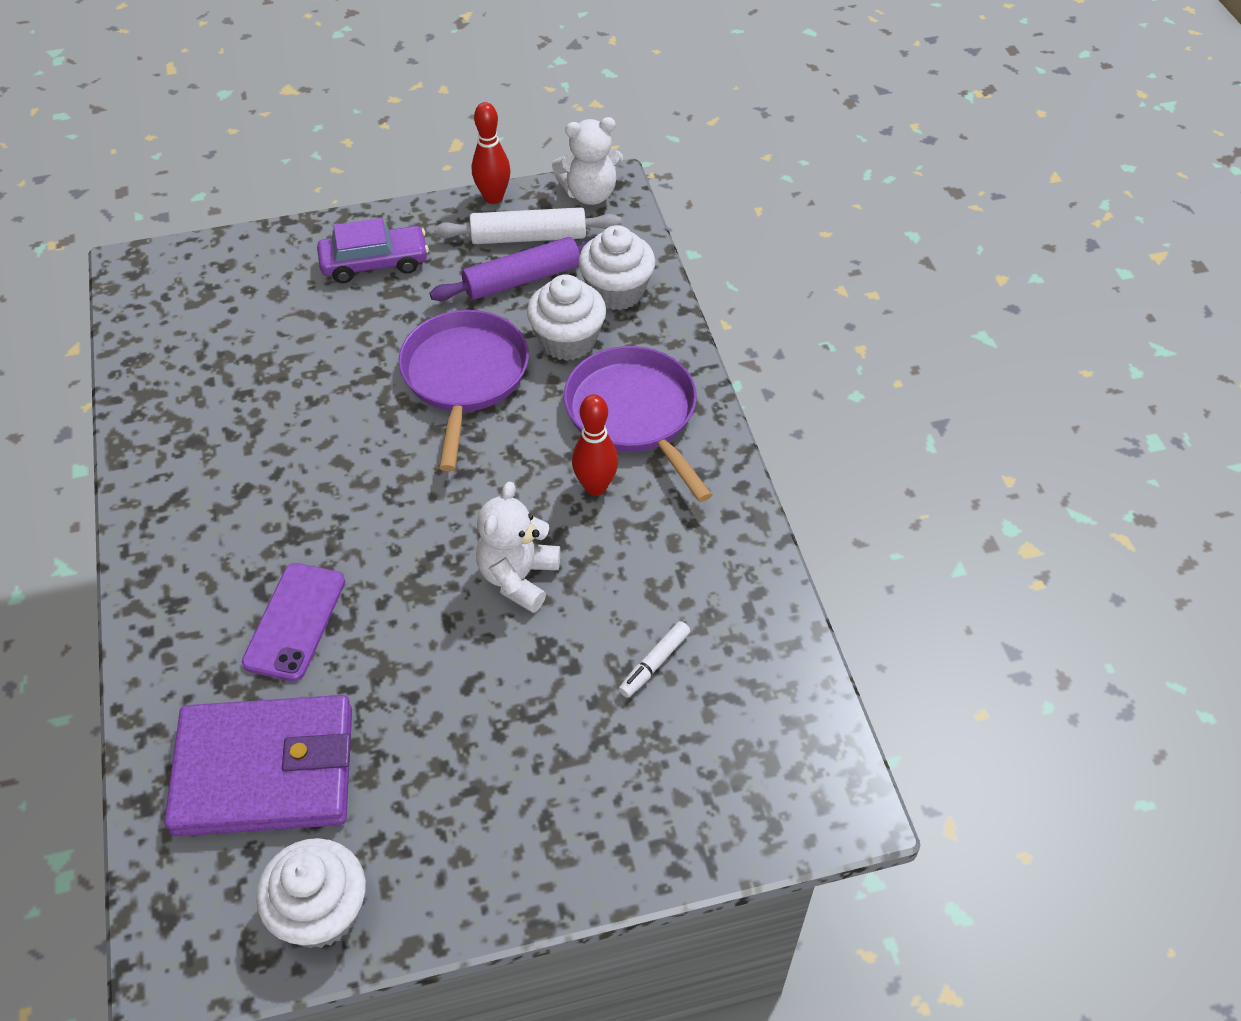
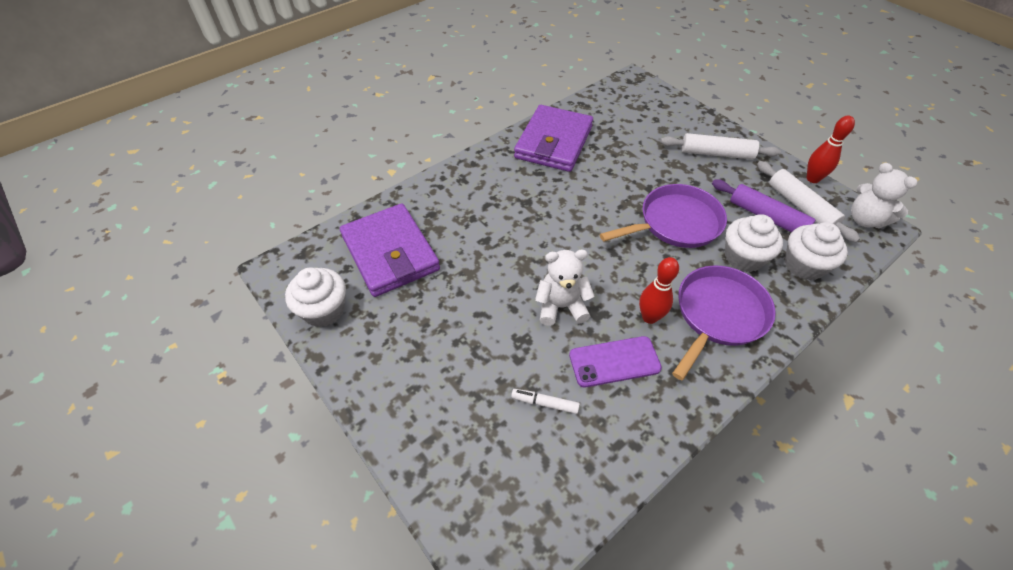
camera: 65 degrees right, 0 degrees up
purple phone [242,563,345,681] -> purple phone moved to [569,336,662,387]
purple car [317,218,429,283] -> white rolling pin [661,133,781,160]
none -> purple wallet [514,105,593,172]

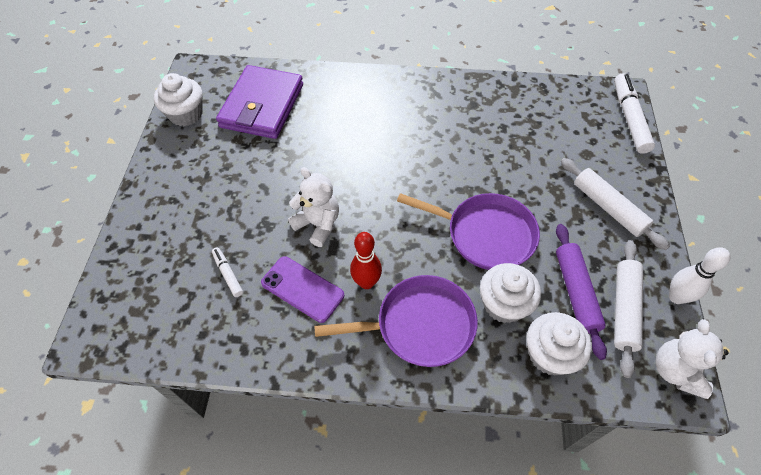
camera: 45 degrees right, 5 degrees up
purple wallet [514,105,593,172] -> none
red bowling pin [807,115,855,183] -> white bowling pin [669,247,731,304]
none -> white marker [614,73,655,154]

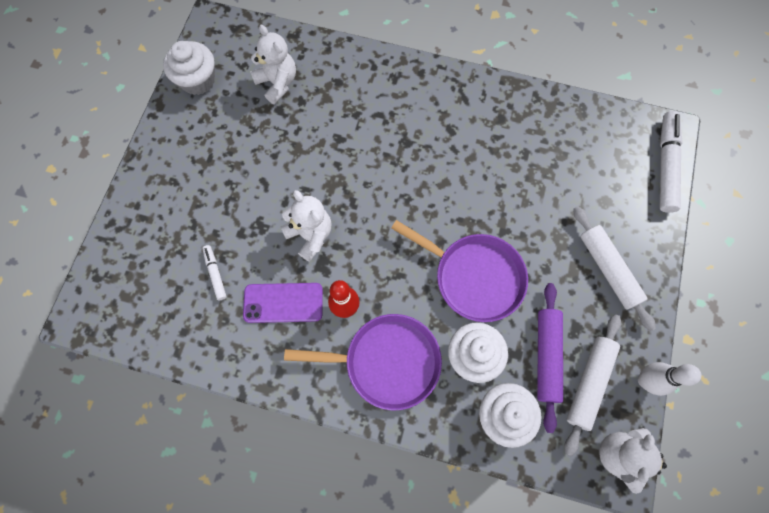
camera: 10 degrees right, 15 degrees up
purple wallet [216,65,303,139] -> white teddy bear [250,25,296,104]
purple phone [261,256,344,323] -> purple phone turned 45 degrees counterclockwise [243,283,323,323]

